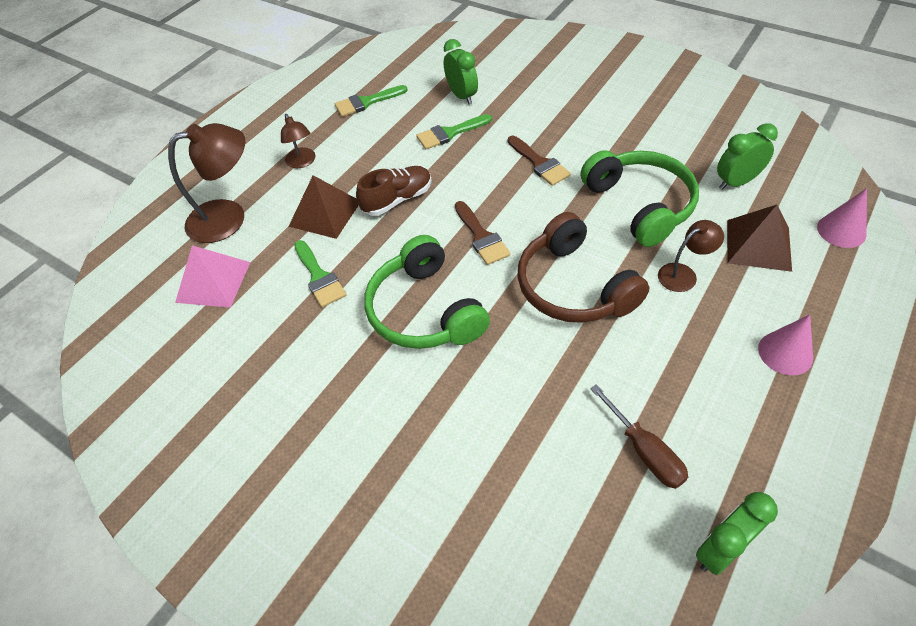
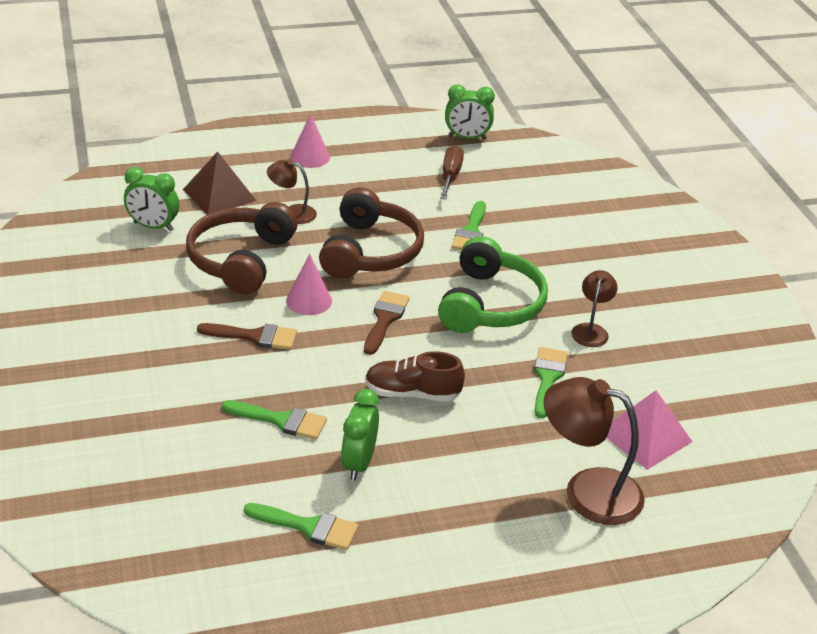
camera: 145 degrees left, 15 degrees down
brown lamp [281,114,315,168] -> brown lamp moved to [571,270,618,347]
brown pyramid [288,175,359,239] -> none
green clock [444,39,478,105] -> green clock moved to [341,389,379,480]
brown brush [508,136,571,186] -> brown brush turned 90 degrees clockwise [197,323,297,350]
green headphones [581,150,699,247] -> brown headphones [186,202,298,295]
pink cone [817,188,867,248] -> pink cone moved to [286,254,332,315]
none -> green brush [451,201,486,250]

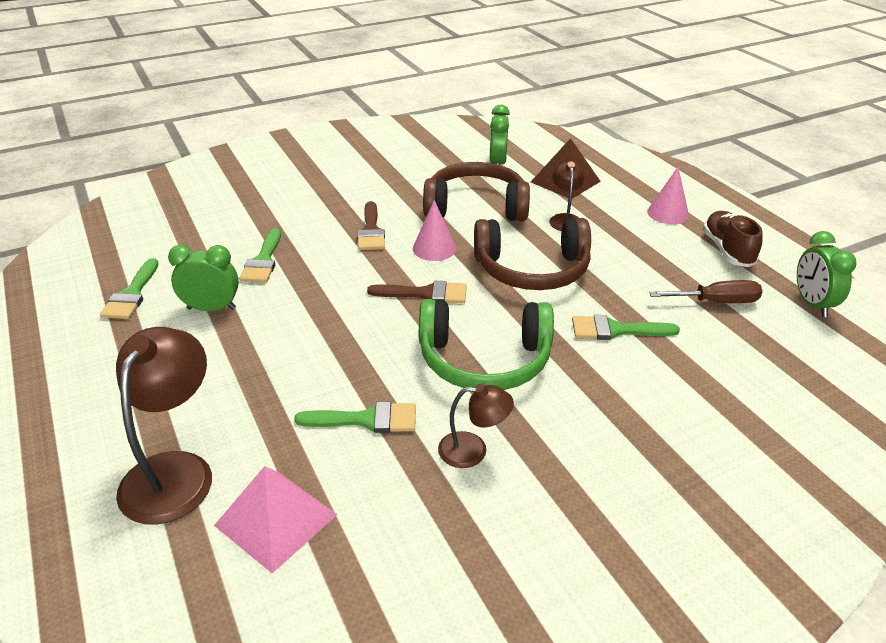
camera: 80 degrees right, 0 degrees up
brown shoe [365,351,465,402] -> brown shoe moved to [703,211,763,267]

